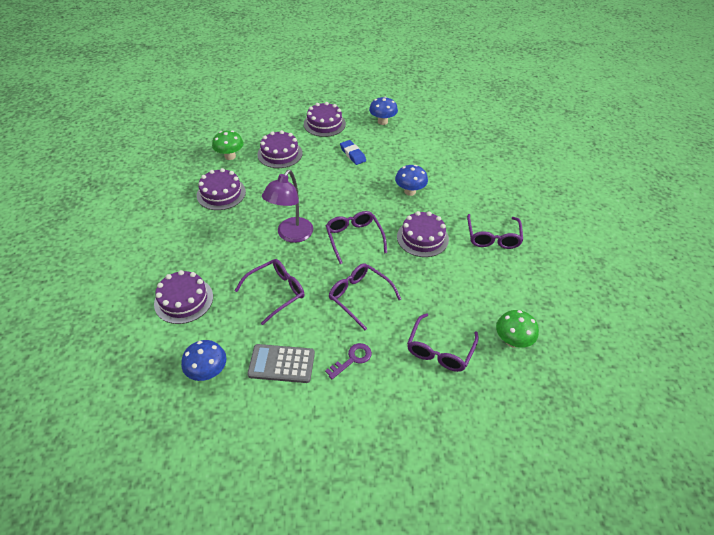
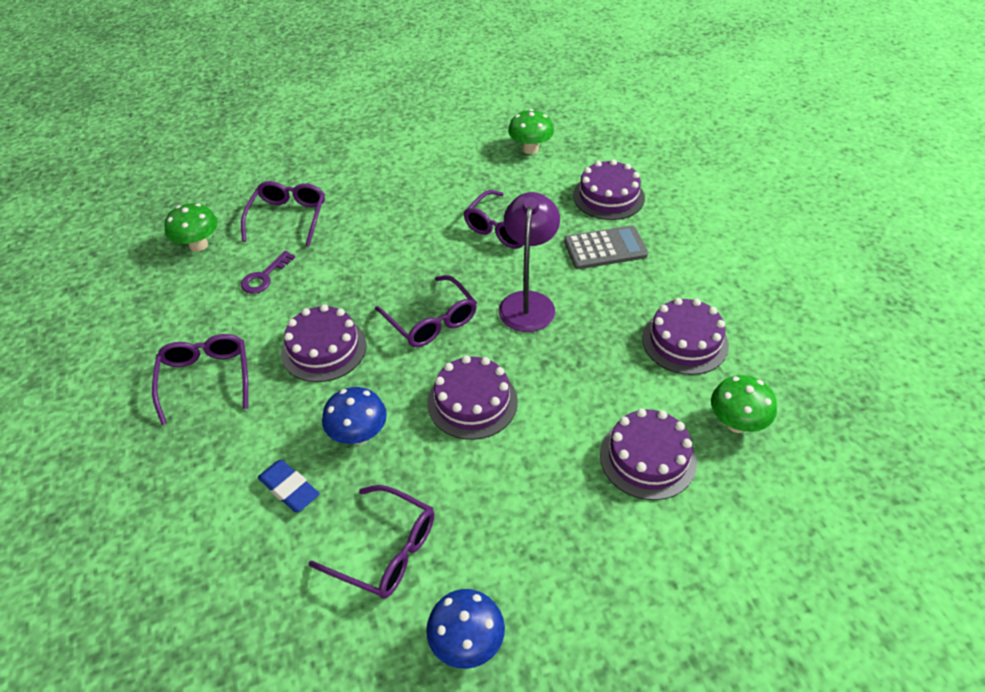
camera: 165 degrees right, 0 degrees up
blue mushroom [181,340,226,381] -> green mushroom [508,109,554,154]
grey calculator [247,344,315,383] -> grey calculator moved to [564,225,648,269]
purple cake [304,102,346,137] -> purple cake moved to [428,355,518,440]
purple key [325,343,372,379] -> purple key moved to [241,251,295,294]
purple glasses [329,263,401,330] -> purple glasses moved to [309,485,434,599]
blue eraser [340,140,366,165] -> blue eraser moved to [258,460,320,512]

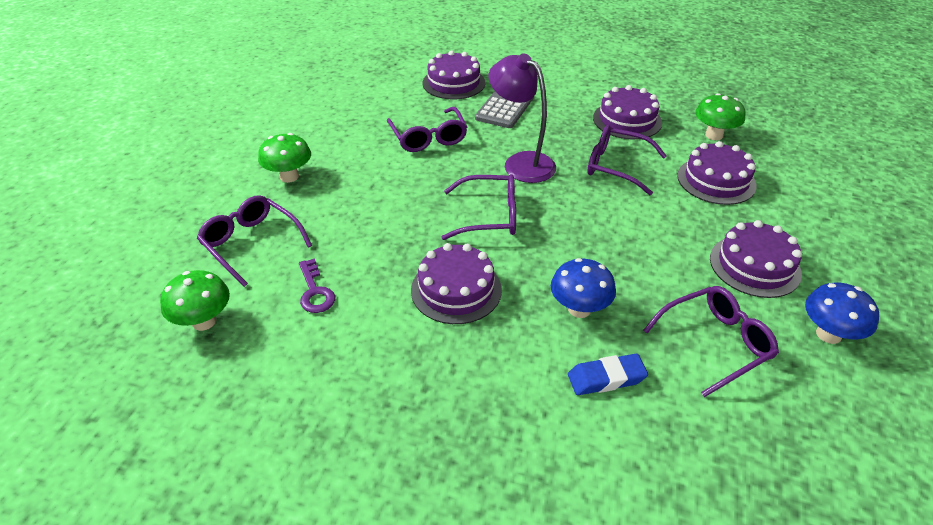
camera: 55 degrees left, 5 degrees down
purple glasses [152,334,248,425] -> purple glasses moved to [587,125,667,195]
purple cake [428,355,518,440] -> purple cake moved to [710,220,802,298]
green mushroom [508,109,554,154] -> green mushroom moved to [258,133,311,183]

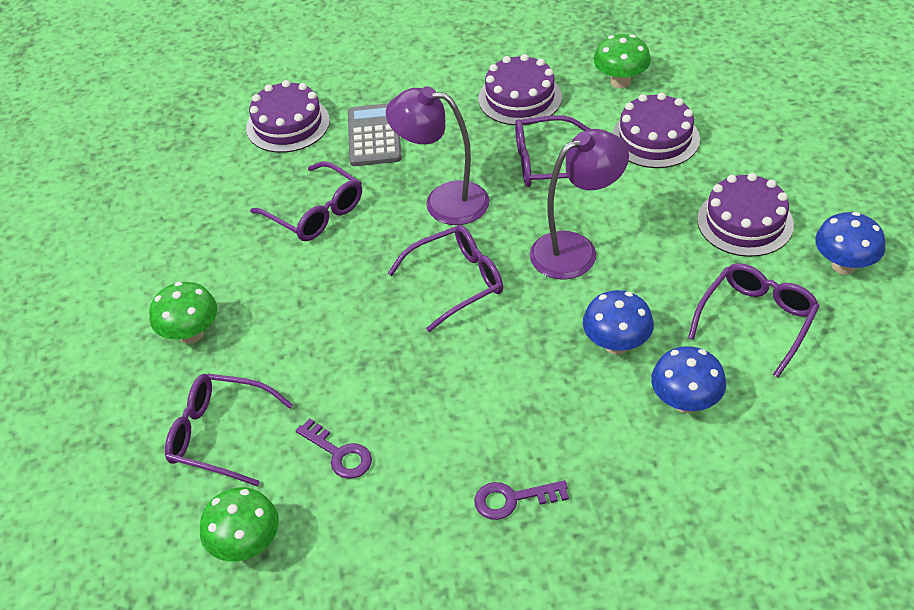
camera: 25 degrees left, 5 degrees up
purple cake [411,243,502,324] -> none
blue eraser [568,354,648,395] -> blue mushroom [651,346,726,413]
none -> purple key [474,480,569,520]
none -> purple lamp [530,129,629,280]

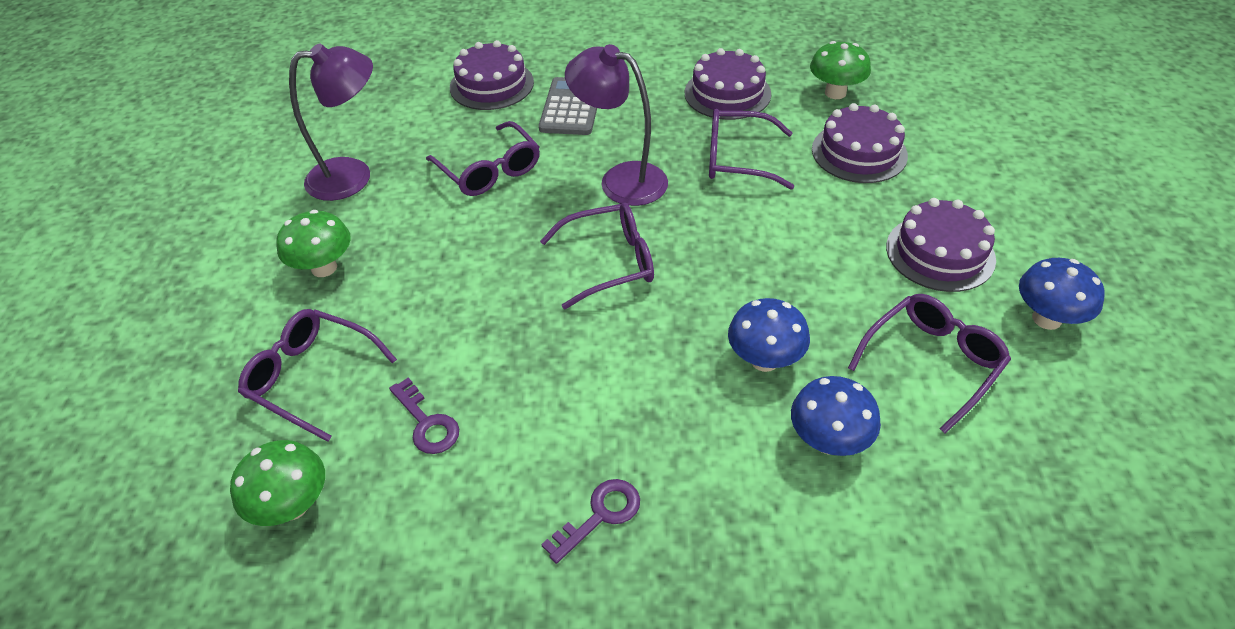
camera: 10 degrees right, 0 degrees up
purple key [474,480,569,520] -> purple key turned 135 degrees clockwise [541,479,640,564]
purple lamp [530,129,629,280] -> purple lamp moved to [289,44,373,201]

